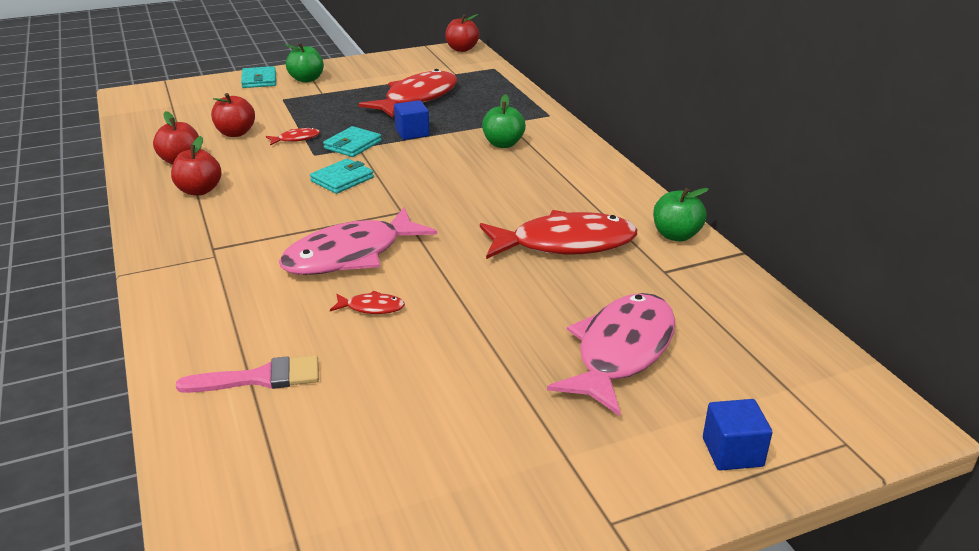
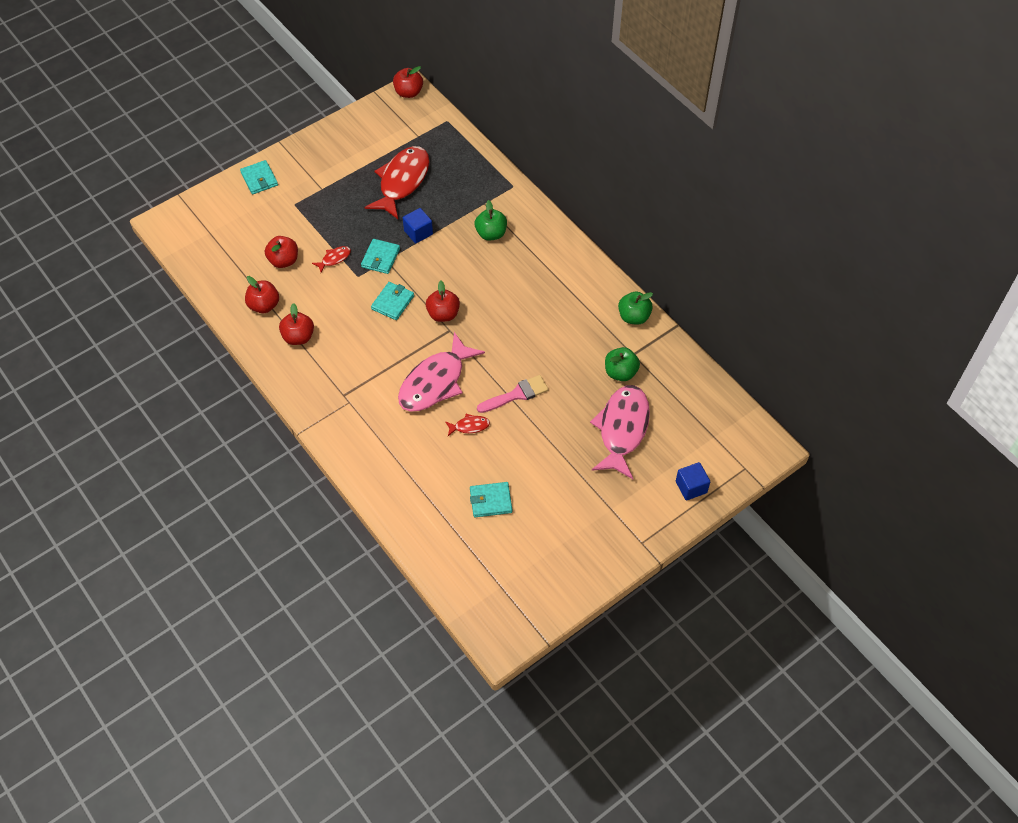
camera: 15 degrees left, 25 degrees up
pink brush [176,355,319,393] -> pink brush moved to [477,375,549,413]
green apple [284,43,324,83] -> green apple moved to [605,347,640,381]
red fish [480,210,637,259] -> none
none -> red apple [426,281,460,322]
none -> turquoise wallet [470,482,512,517]

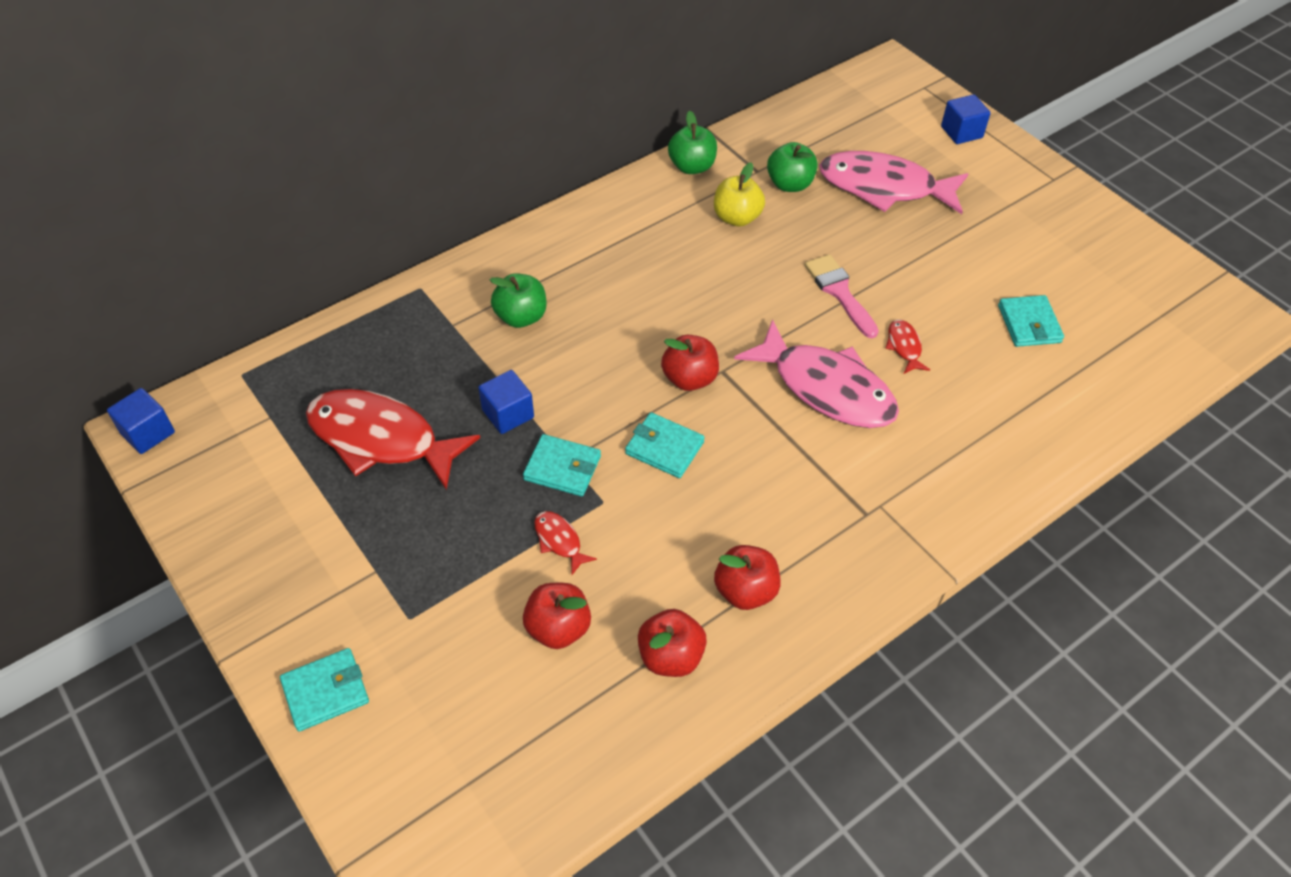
camera: 90 degrees left, 5 degrees down
red apple [393,66,423,98] -> blue cube [107,388,175,454]
none -> yellow apple [714,162,765,226]

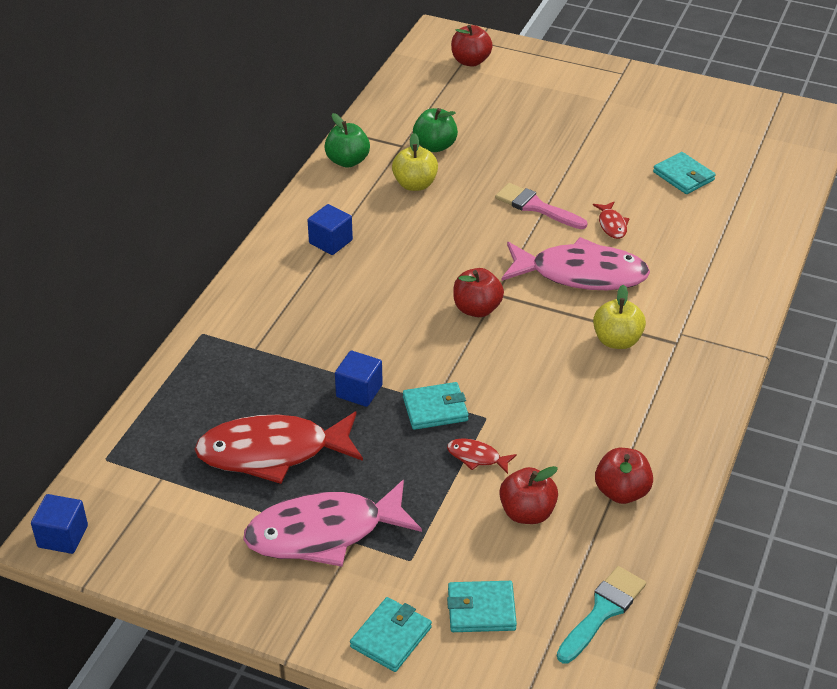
camera: 30 degrees left, 10 degrees down
green apple [490,273,546,328] -> none
turquoise wallet [625,412,705,478] -> turquoise wallet moved to [447,581,517,632]
red apple [714,545,781,610] -> red apple moved to [451,25,493,67]
pink fish [819,151,968,214] -> pink fish moved to [243,480,422,567]
red fish [885,319,930,374] -> red fish turned 150 degrees counterclockwise [593,201,630,239]
blue cube [941,94,991,144] -> blue cube moved to [307,204,353,255]
none -> turquoise brush [557,566,646,663]
none -> yellow apple [593,284,646,349]

